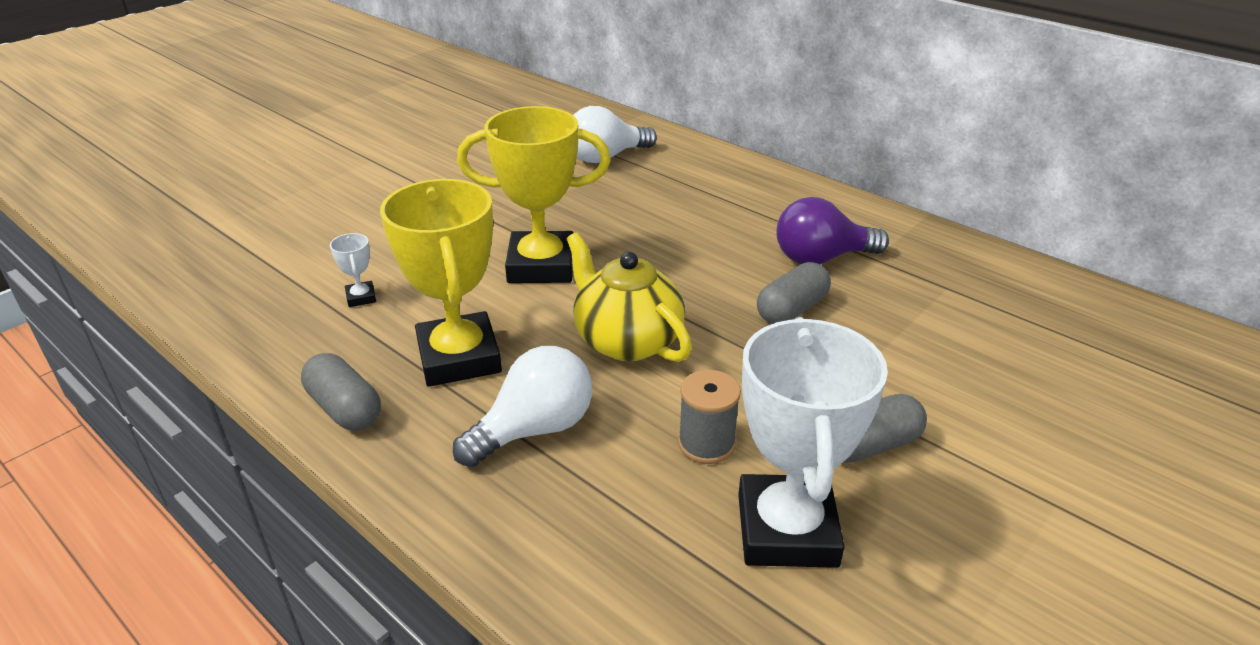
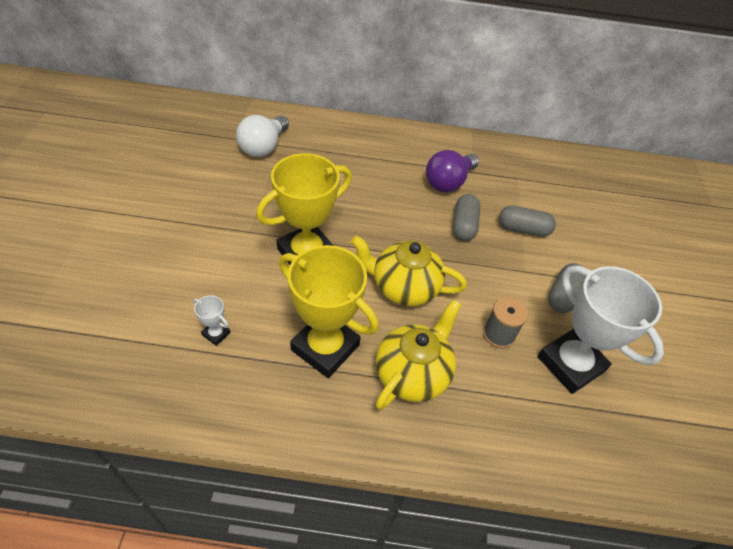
camera: 40 degrees left, 15 degrees up
grey capsule [301,353,381,431] -> grey capsule moved to [499,206,556,237]
white light bulb [453,346,592,467] -> yellow teapot [376,299,461,410]

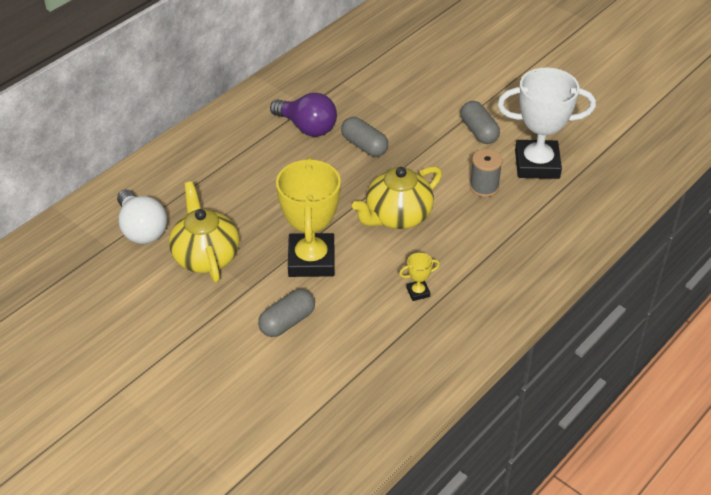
camera: 50 degrees left, 5 degrees down
white trophy [193,295,230,346] -> none
yellow trophy [279,245,378,378] -> yellow trophy [399,253,440,301], size x0.40
yellow teapot [376,299,461,410] -> yellow teapot moved to [169,181,239,283]
purple light bulb [426,150,479,192] -> purple light bulb turned 45 degrees counterclockwise [270,93,337,137]
grey capsule [499,206,556,237] -> grey capsule moved to [258,289,315,337]

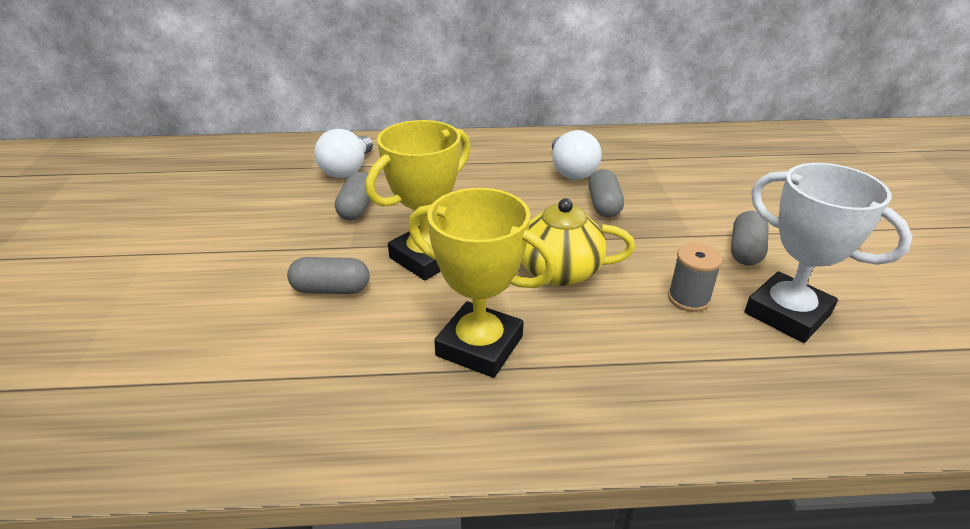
camera: 45 degrees right, 10 degrees down
yellow teapot [169,181,239,283] -> grey capsule [335,172,370,221]
purple light bulb [270,93,337,137] -> white light bulb [552,130,602,180]
yellow trophy [399,253,440,301] -> yellow trophy [409,188,557,378], size x2.47

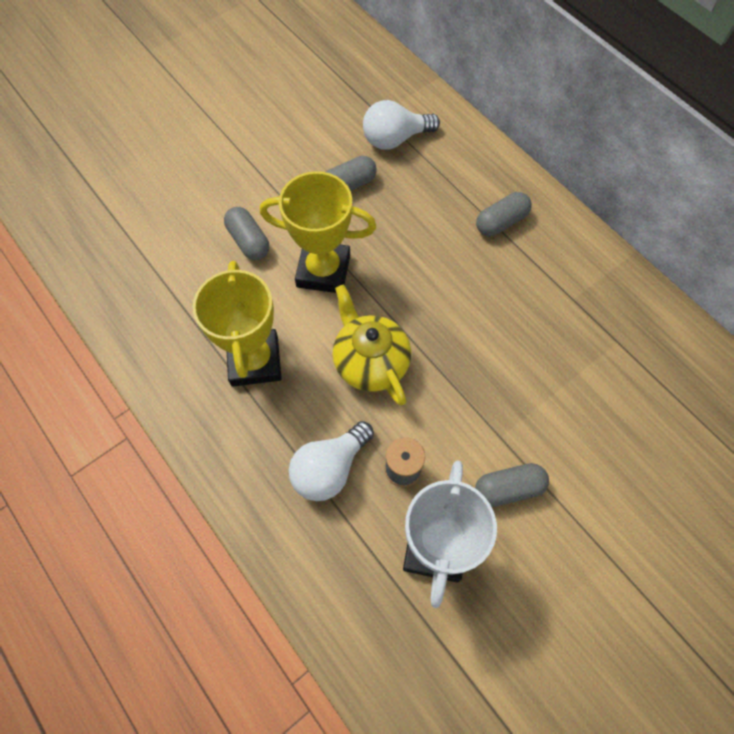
camera: 55 degrees right, 30 degrees up
white light bulb [552,130,602,180] -> white light bulb moved to [289,421,374,501]
grey capsule [589,169,624,218] -> grey capsule moved to [476,192,532,236]

